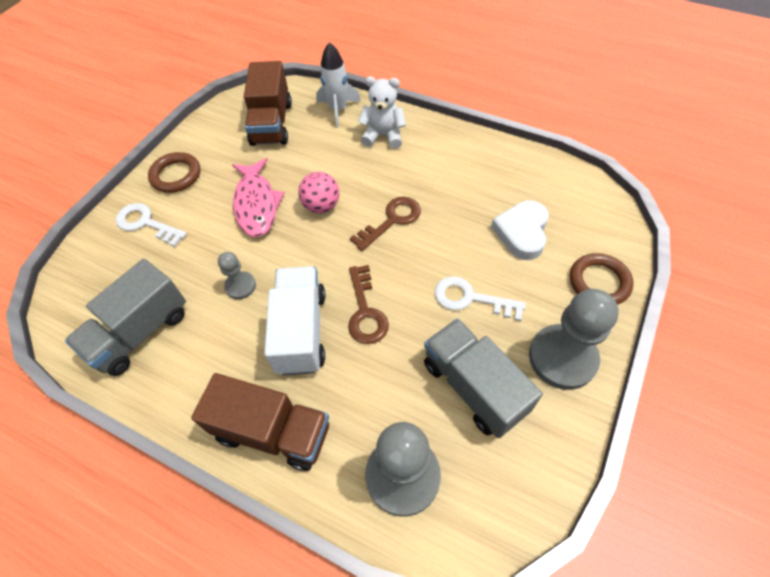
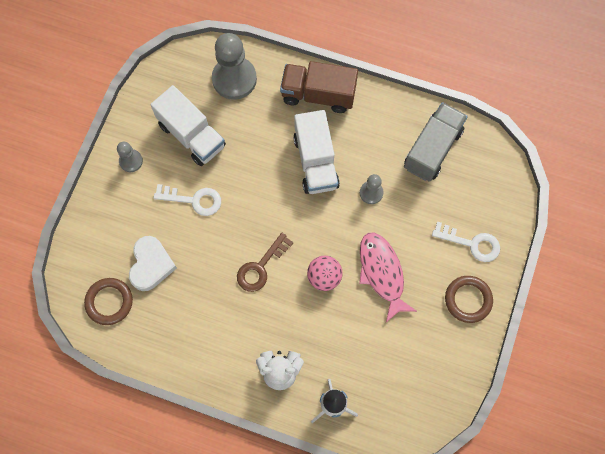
camera: 170 degrees right, 15 degrees up
brown truck [244,61,292,146] -> none
brown key [348,265,389,344] -> none
grey truck [424,318,543,438] -> white truck [151,85,226,166]
grey pawn [529,289,619,390] -> grey pawn [117,142,143,172], size x0.51
brown ring [570,253,634,305] -> brown ring moved to [84,278,133,325]

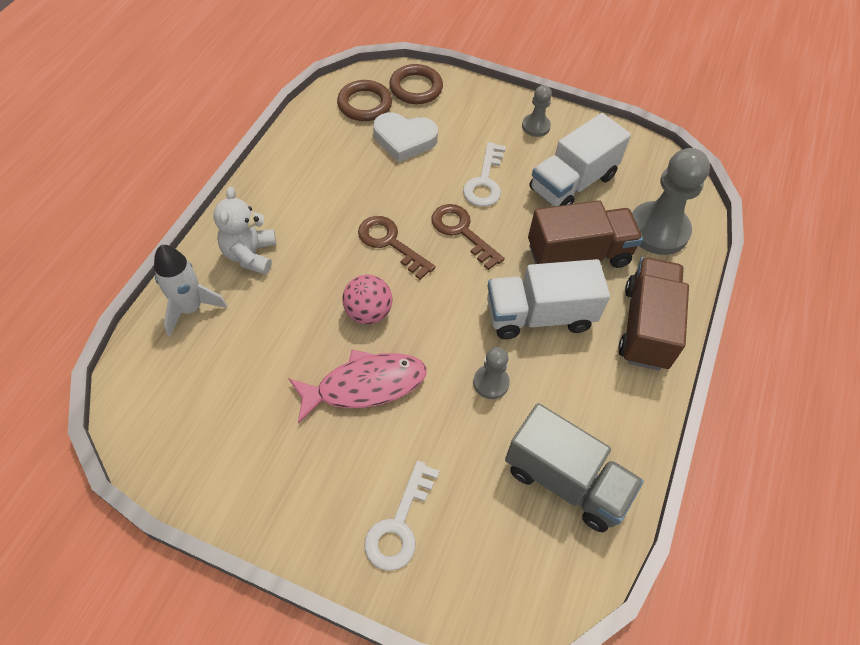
camera: 90 degrees right, 15 degrees down
brown ring [445,276,493,323] -> brown ring moved to [389,64,443,104]
none -> brown key [431,204,505,270]
none -> brown truck [528,201,643,268]

